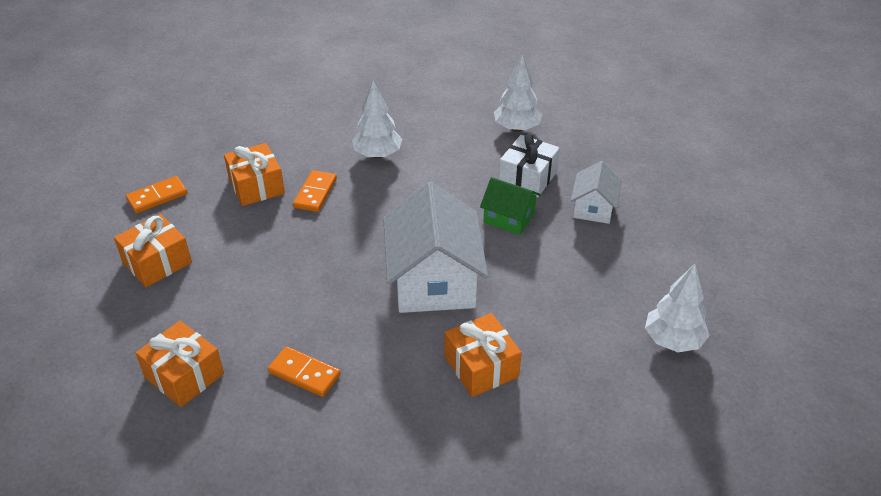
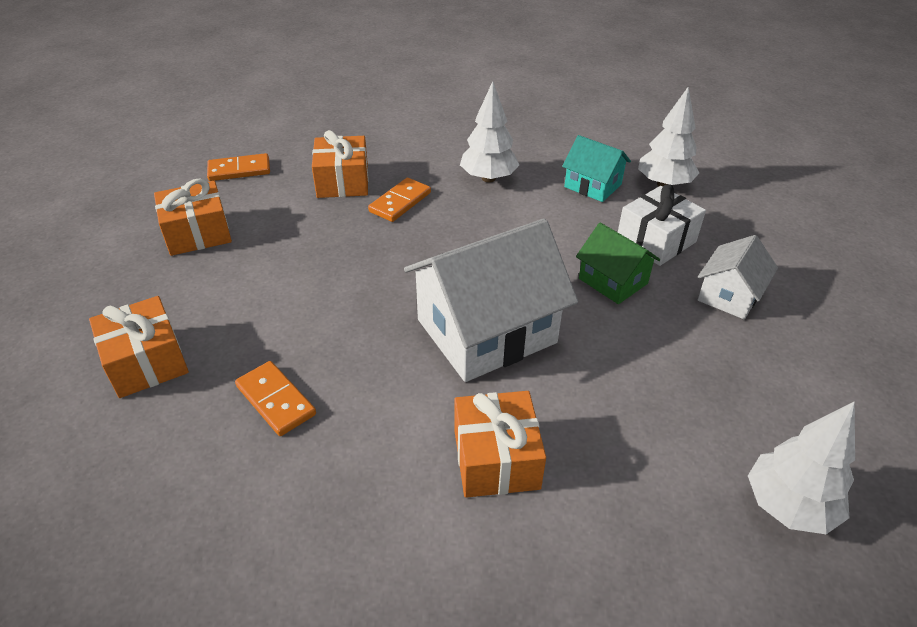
camera: 20 degrees right, 0 degrees up
white house [383,182,488,313] -> white house turned 45 degrees clockwise [404,219,578,382]
none -> turquoise house [562,135,631,202]

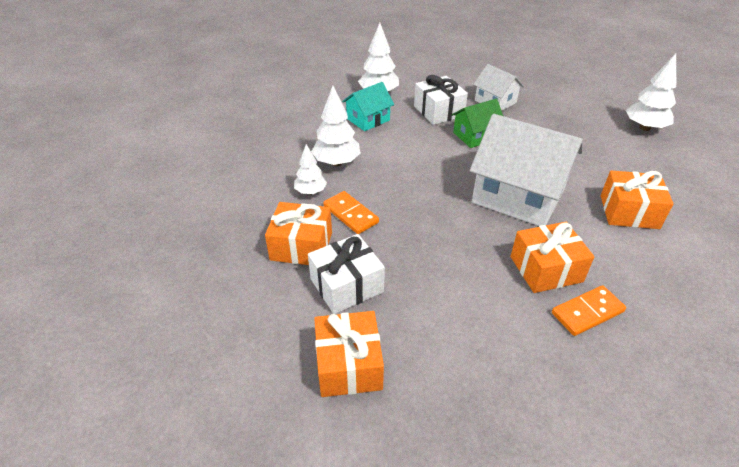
camera: 75 degrees left, 0 degrees up
orange gift [89,296,189,398] -> orange gift moved to [511,222,594,293]
orange domino [207,153,270,181] -> none
white house [404,219,578,382] -> white house turned 45 degrees counterclockwise [470,114,583,226]
none -> white tree [294,144,327,195]
none -> white gift [308,234,385,314]

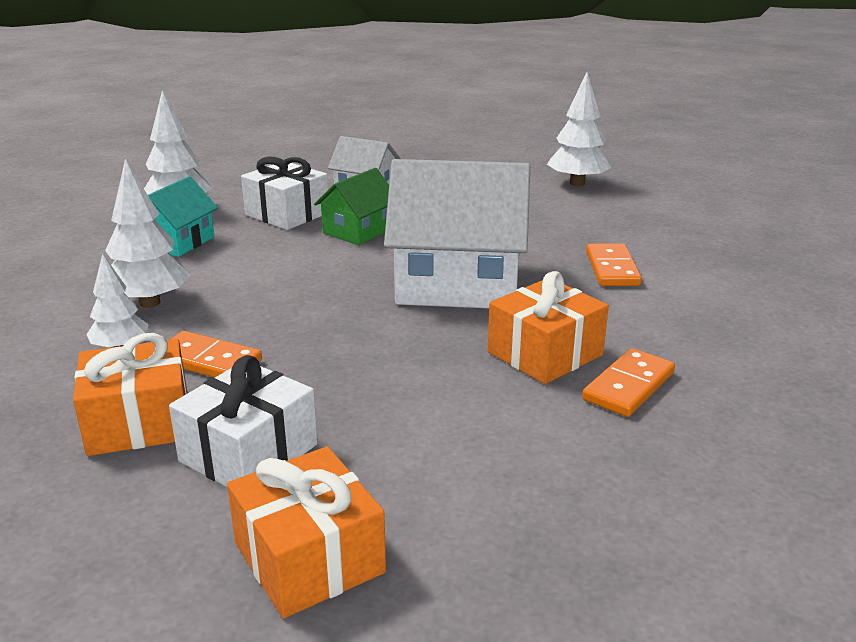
camera: 25 degrees left, 15 degrees down
orange gift [601,171,674,229] -> orange domino [586,243,642,286]

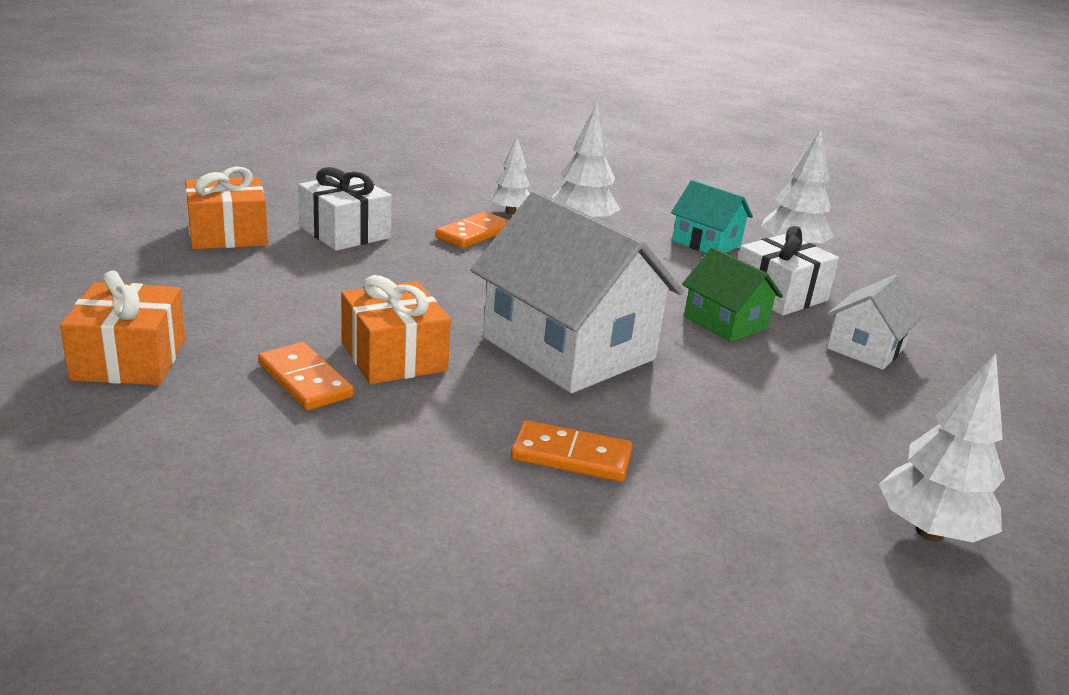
camera: 100 degrees right, 0 degrees up
orange gift [73,333,187,456] -> orange gift moved to [60,271,185,385]
white house [384,159,530,308] -> white house turned 60 degrees counterclockwise [471,191,684,393]

